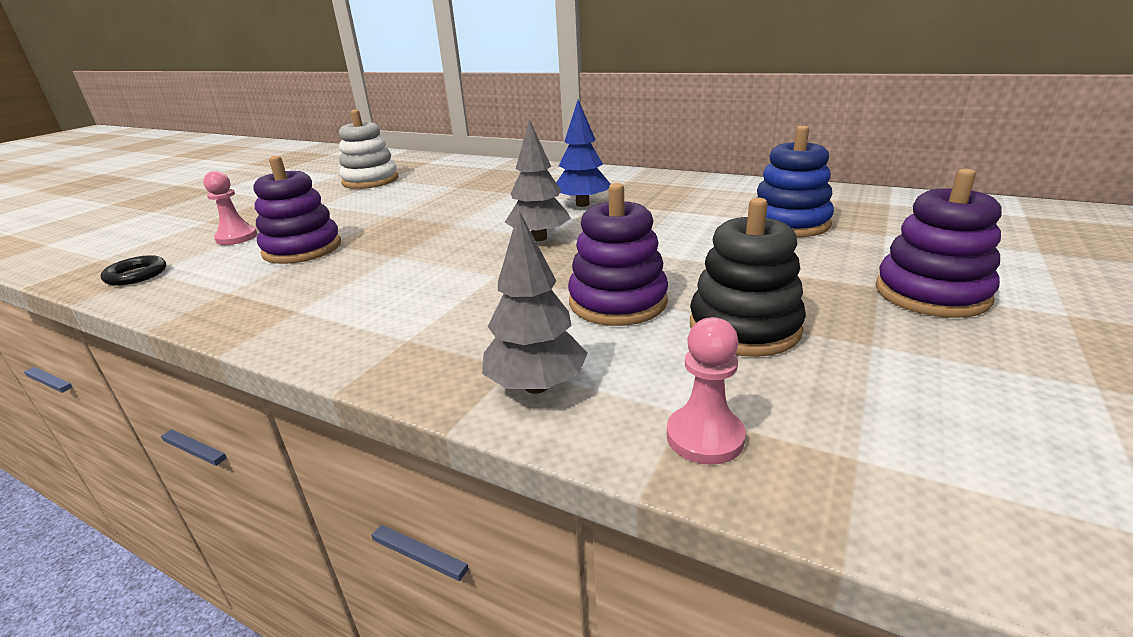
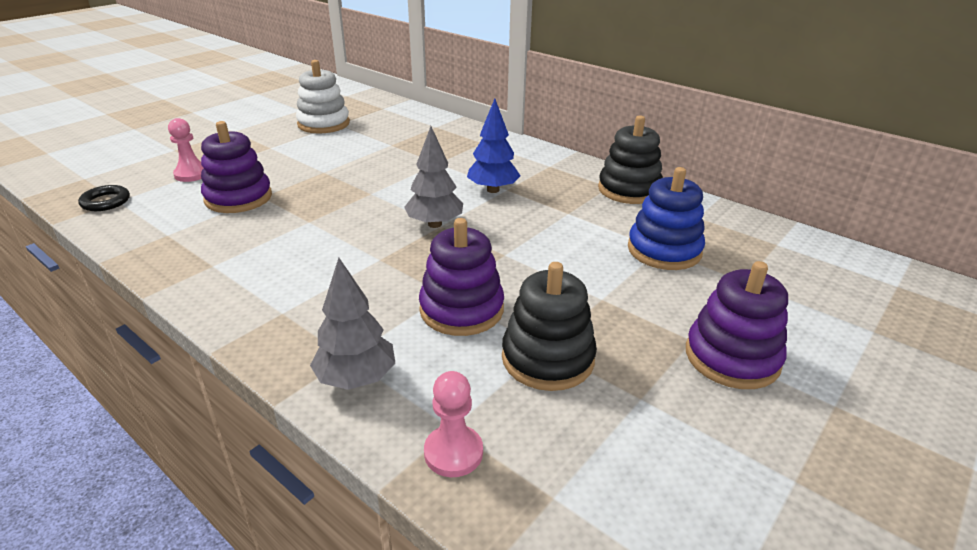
camera: 10 degrees right, 5 degrees up
none -> black stacking toy [598,115,663,204]

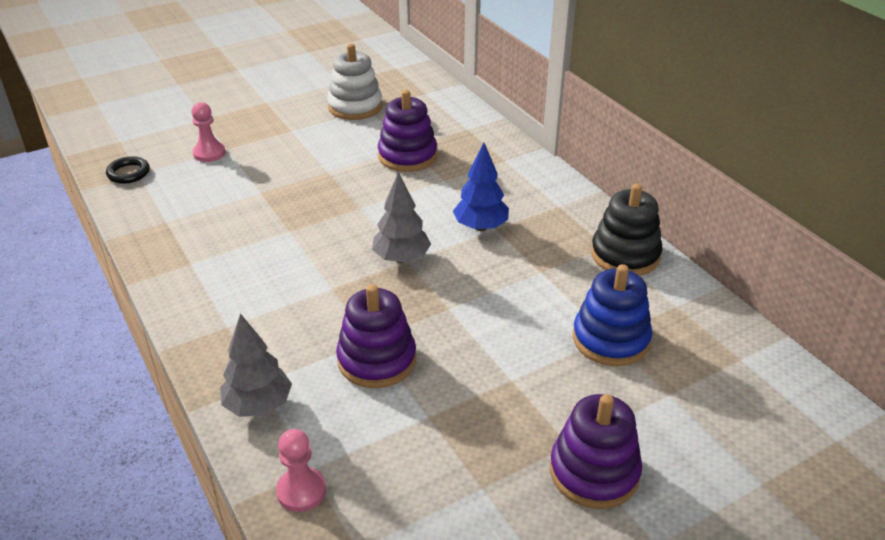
camera: 20 degrees right, 5 degrees up
purple stacking toy [201,121,272,213] -> purple stacking toy moved to [378,90,437,172]
black stacking toy [502,262,597,391] -> none

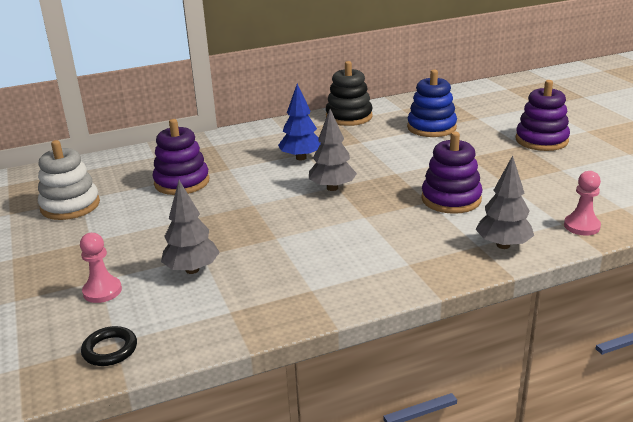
camera: 80 degrees left, 10 degrees down
none -> grey tree [161,180,220,274]

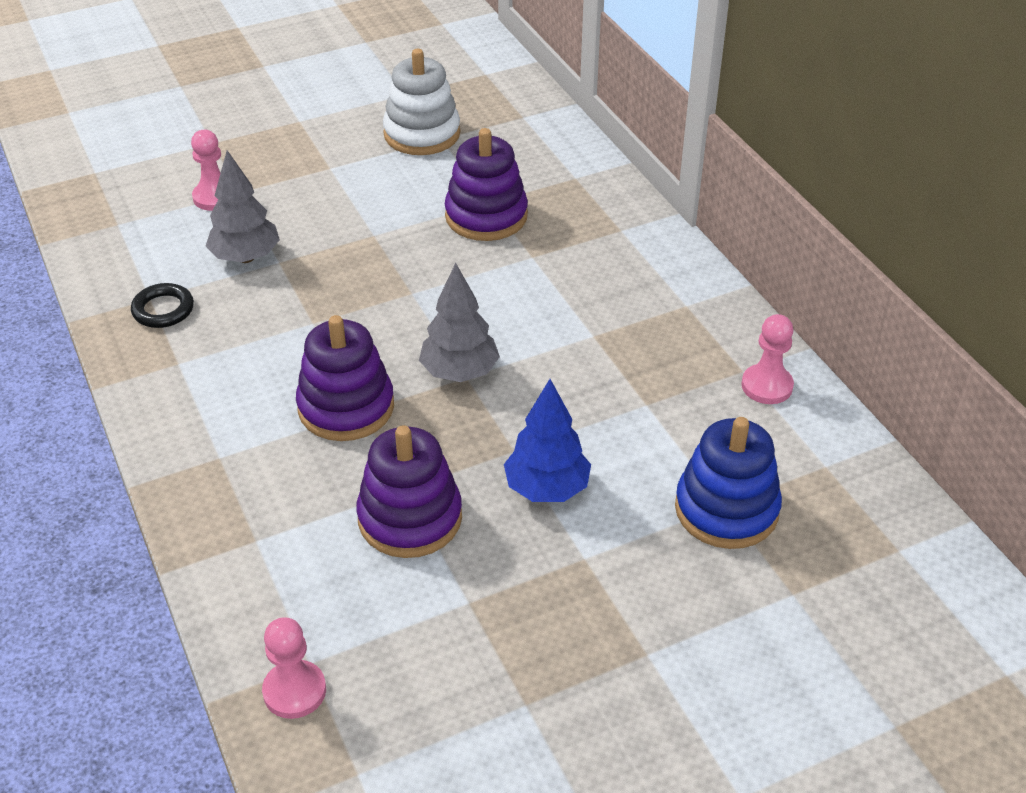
camera: 85 degrees right, 15 degrees up
black ring [81,326,137,366] -> black ring moved to [131,283,194,328]
blue tree [278,84,321,160] -> blue tree moved to [504,379,591,502]
black stacking toy [326,61,373,126] -> pink pawn [741,314,794,404]
grey tree [476,155,534,249] -> none
purple stacking toy [516,80,570,151] -> purple stacking toy moved to [296,315,394,441]

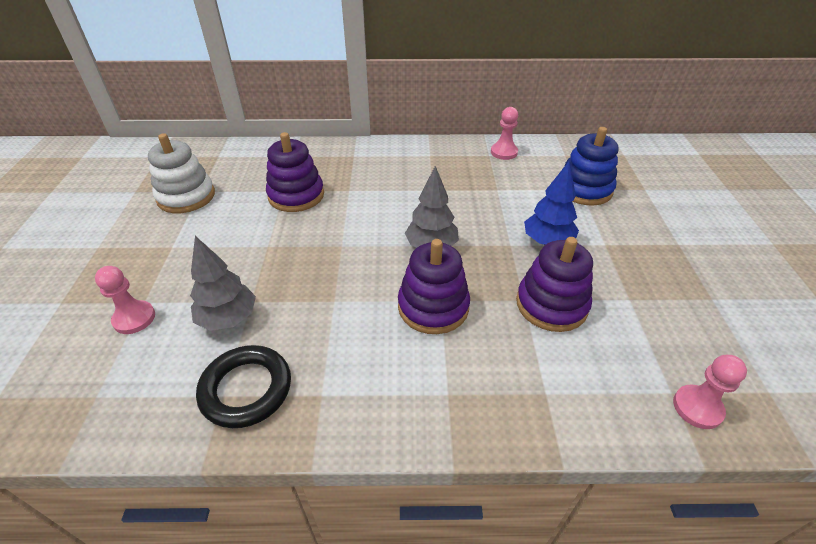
camera: 65 degrees left, 0 degrees up
black ring [131,283,194,328] -> black ring [196,345,291,428], size x1.59

